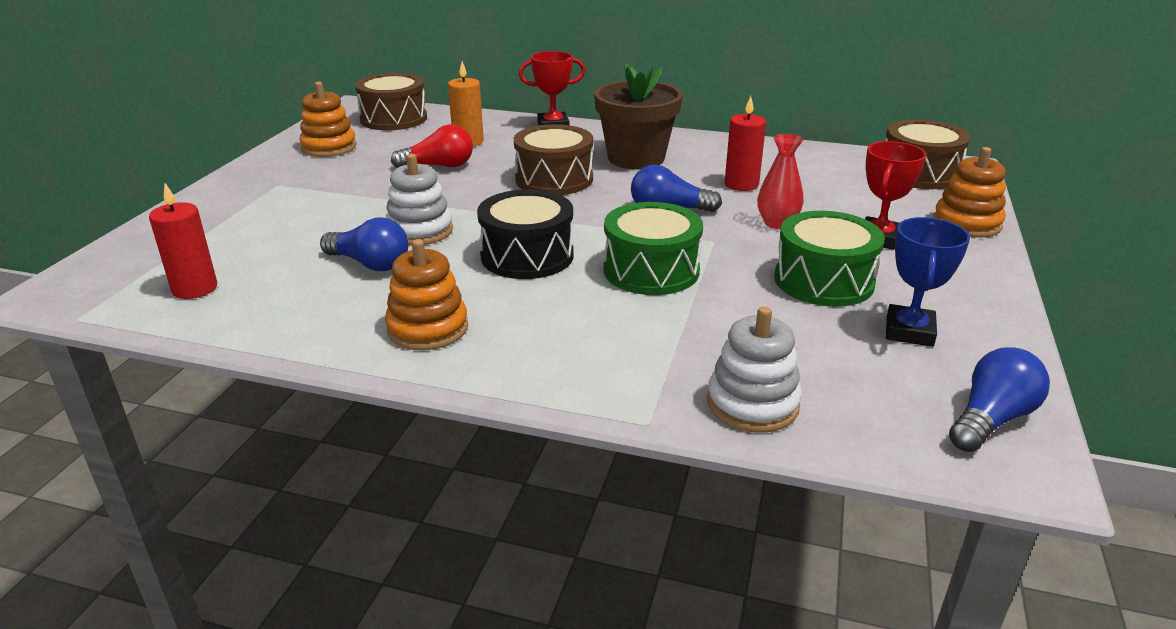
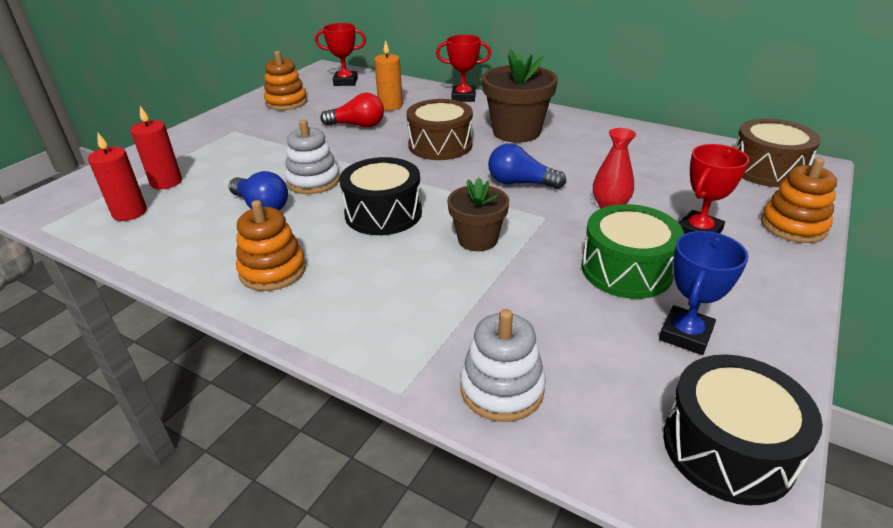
camera: 15 degrees right, 5 degrees up
brown drum [355,73,427,130] -> red trophy [315,23,366,86]
green drum [604,202,703,295] -> brown flower pot [447,177,509,251]
red candle [725,96,766,191] -> red candle moved to [131,106,182,189]
blue light bulb [949,347,1050,452] -> black drum [663,354,823,506]

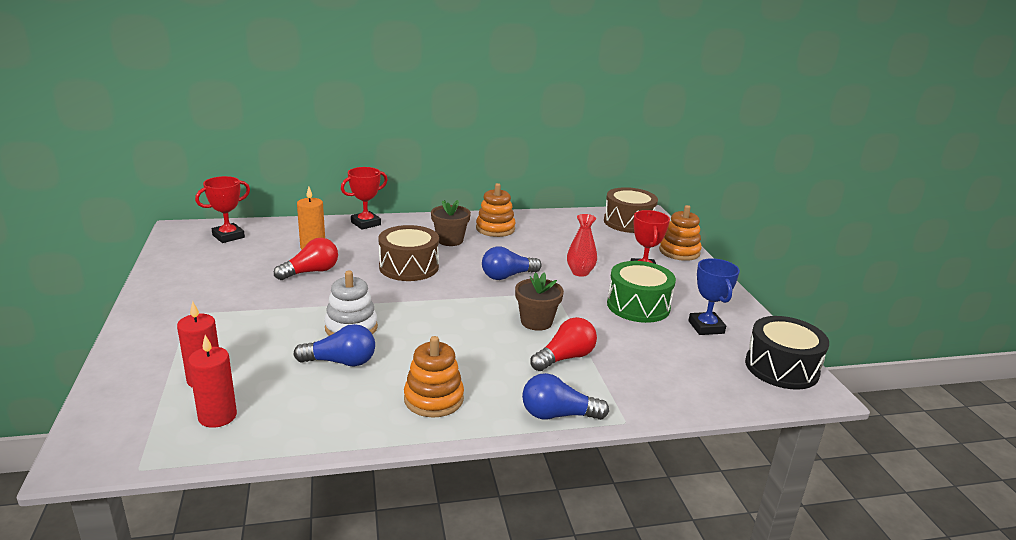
camera: 45 degrees left, 10 degrees down
orange stacking toy [264,51,307,110] -> orange stacking toy moved to [476,183,516,237]
black drum [340,157,422,235] -> none
white stacking toy [460,309,546,422] -> none
brown flower pot [482,50,558,143] -> brown flower pot [431,200,471,246], size x0.62
none -> blue light bulb [522,373,609,420]
none -> red light bulb [530,317,597,371]

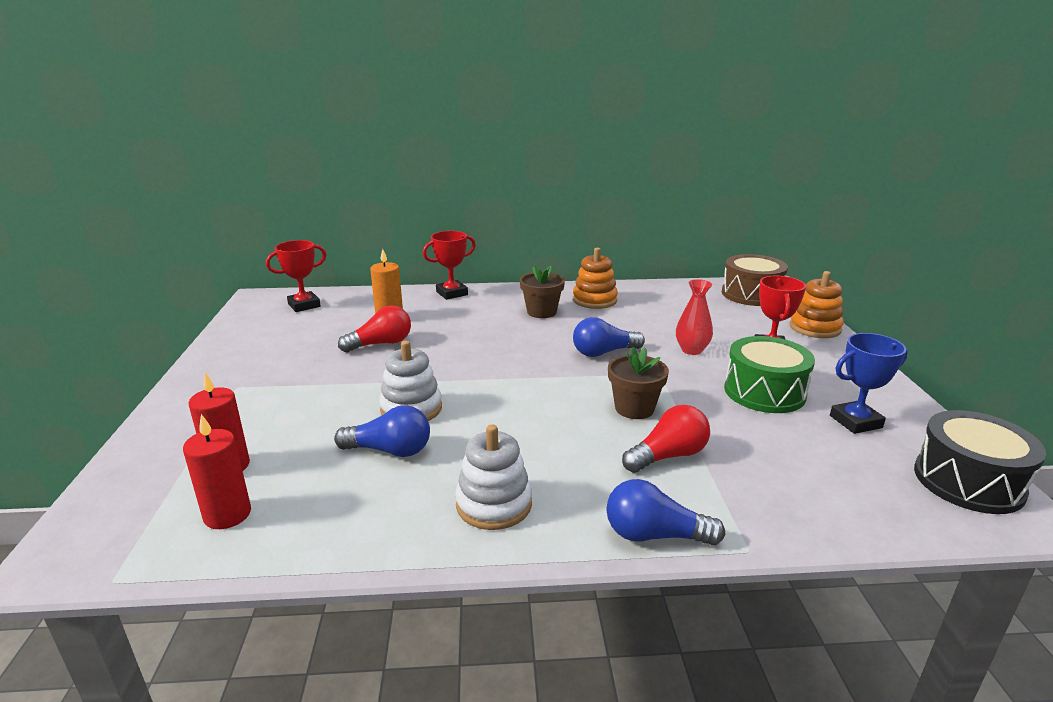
camera: 10 degrees right, 0 degrees up
brown drum [378,225,439,281] -> none
orange stacking toy [404,336,464,418] -> white stacking toy [455,424,532,530]
blue trophy [688,258,740,335] -> blue trophy turned 75 degrees clockwise [830,333,908,434]

